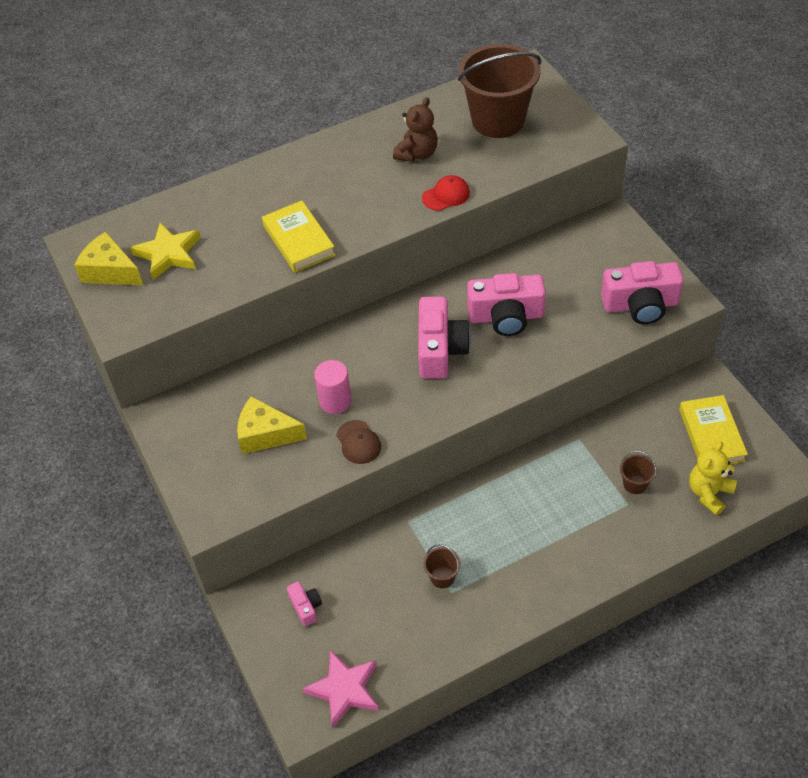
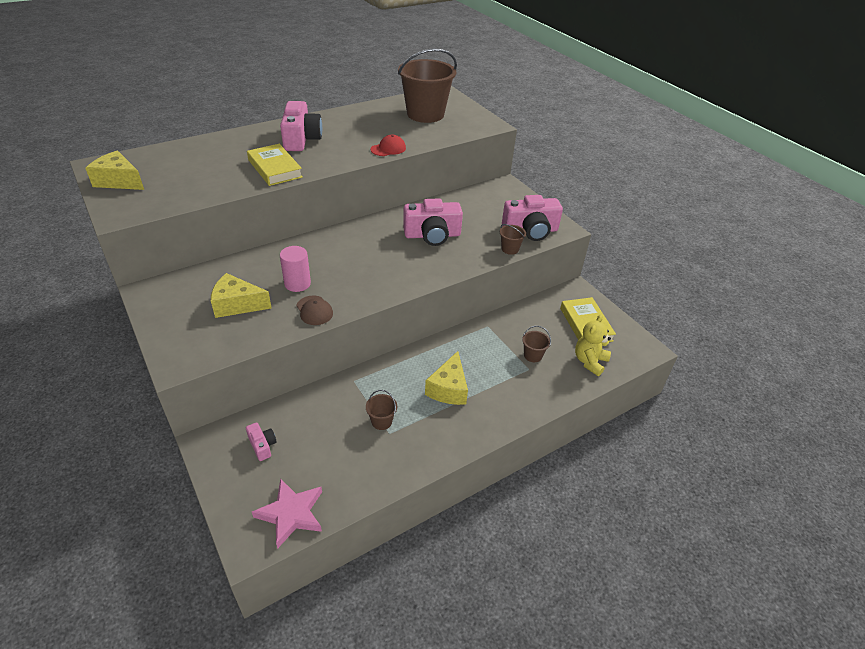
camera: 10 degrees left, 10 degrees down
yellow star [130,222,201,280] -> none
brown teddy bear [393,97,438,162] -> none
pink camera [418,296,471,379] -> pink camera moved to [280,101,322,151]
none -> yellow cheese [425,351,468,405]
none -> brown bucket [500,224,526,255]

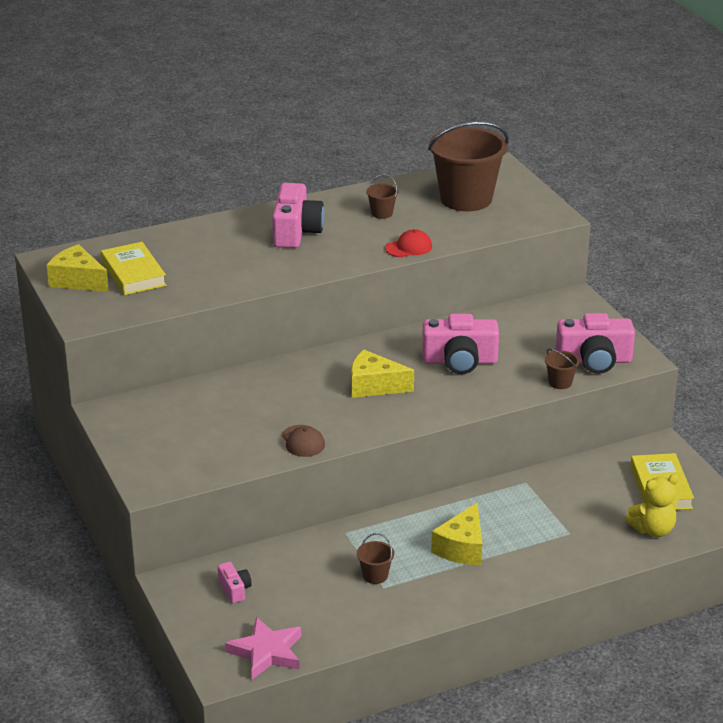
camera: 10 degrees right, 10 degrees down
yellow cheese [211,273,272,318] -> yellow cheese moved to [351,350,414,398]
yellow book [247,144,303,186] -> yellow book moved to [101,242,167,295]
pink cylinder [280,246,311,292] -> none
brown bucket [522,326,551,362] -> brown bucket moved to [366,174,398,219]
yellow teddy bear [575,314,611,376] -> yellow teddy bear turned 150 degrees counterclockwise [625,474,679,537]

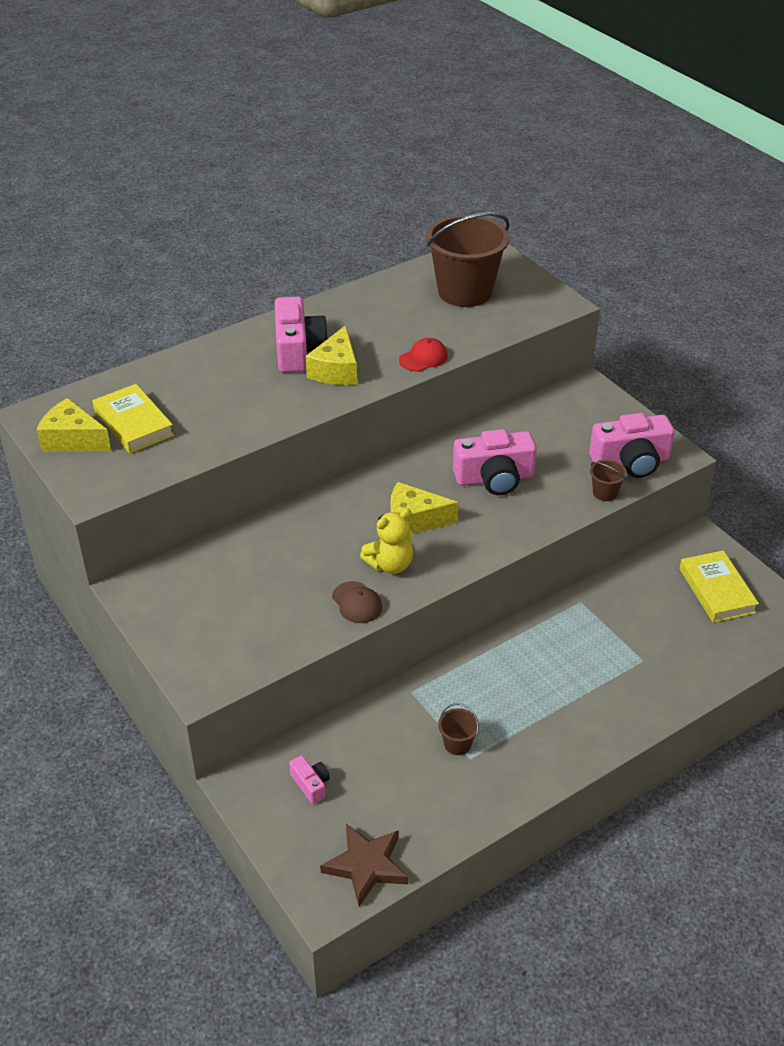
camera: 10 degrees left, 10 degrees up
pink star [225,617,301,679] -> brown star [320,824,408,906]
brown bucket [366,174,398,219] -> none
yellow cheese [431,503,482,565] -> yellow cheese moved to [306,325,357,385]
yellow teddy bear [625,474,679,537] -> yellow teddy bear moved to [360,508,413,574]

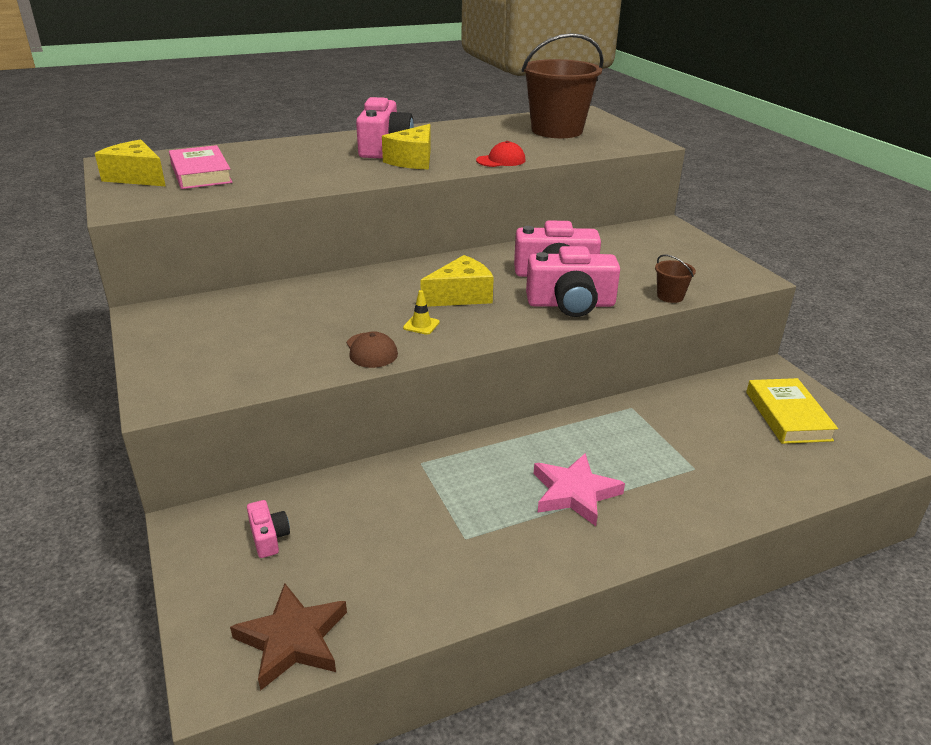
camera: 10 degrees right, 10 degrees down
yellow book [92,384,174,453] -> pink book [169,145,233,189]
yellow teddy bear [360,508,413,574] -> yellow traffic cone [403,290,440,335]
yellow cheese [390,482,459,534] -> yellow cheese turned 135 degrees clockwise [420,255,494,307]
brown bucket [438,703,479,755] -> none
pink camera [589,413,675,478] -> pink camera moved to [526,246,620,317]
none -> pink star [534,453,625,526]

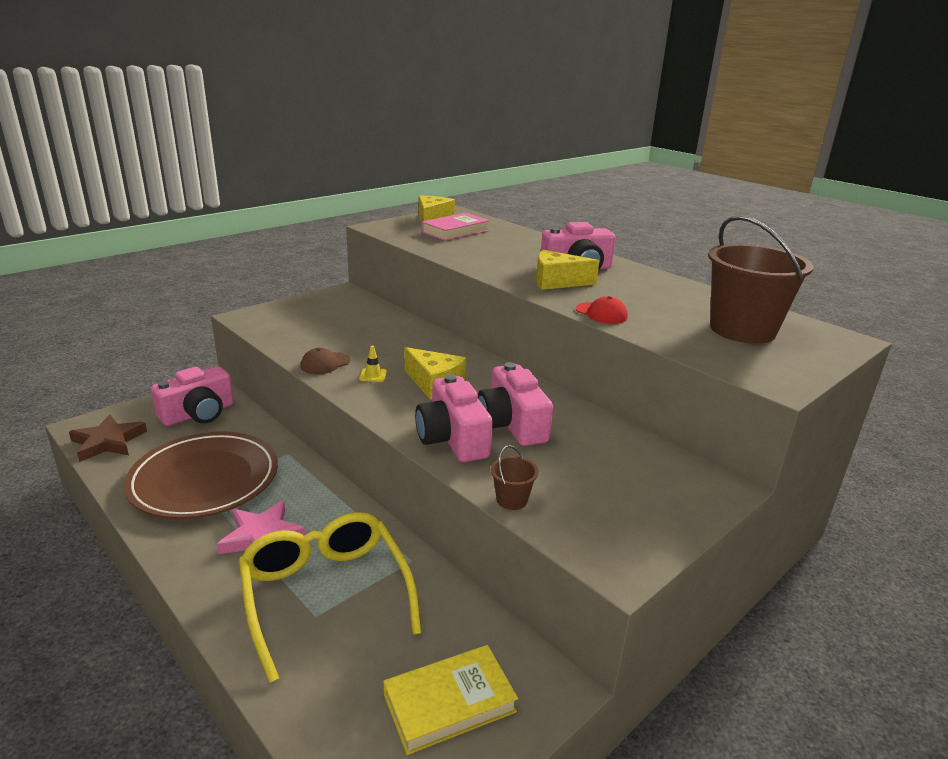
camera: 70 degrees right, 5 degrees down
pink camera [247,500,290,558] -> pink camera [151,366,234,426], size x2.04
none -> brown plate [124,431,278,519]
none -> yellow glasses [239,512,422,683]

